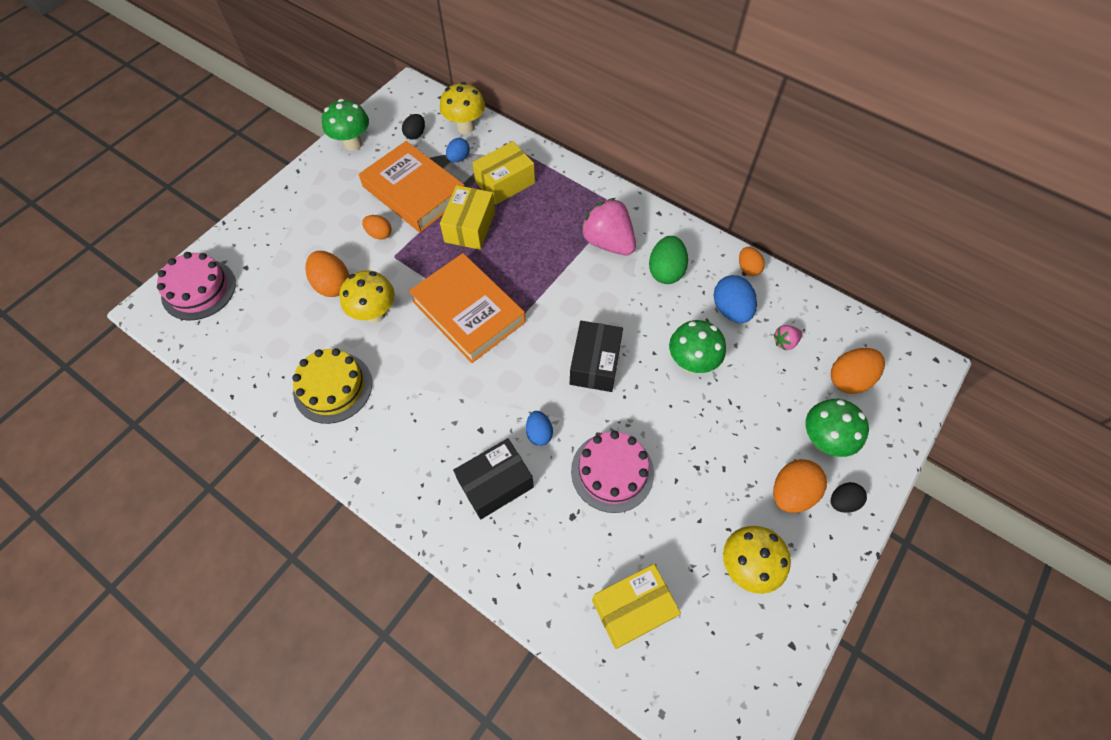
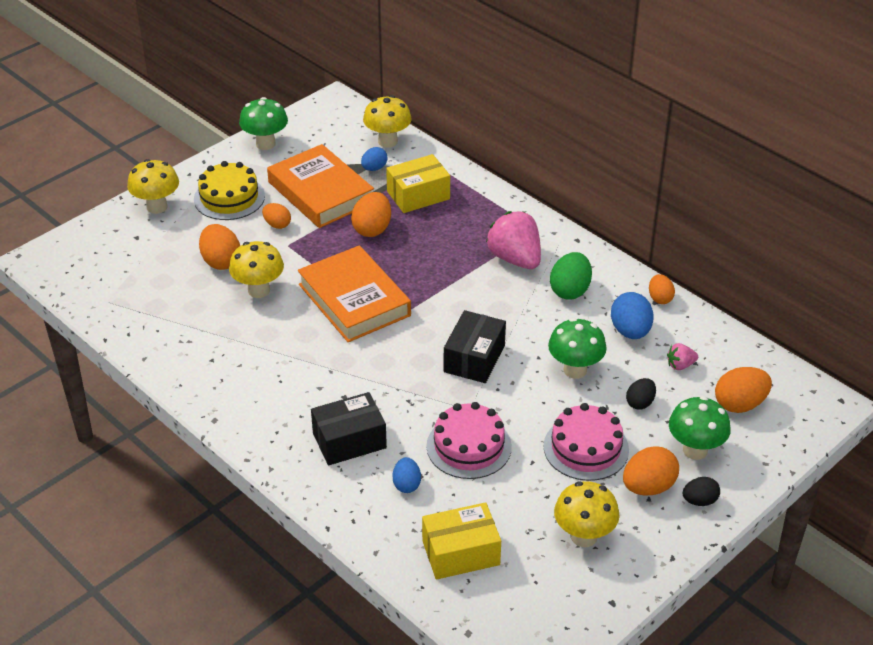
camera: 10 degrees right, 20 degrees down
pink cake [157,252,236,320] -> pink cake moved to [544,403,629,481]
yellow cake [292,348,372,424] -> yellow cake moved to [194,161,265,220]
black egg [402,114,425,140] -> black egg moved to [626,378,656,410]
yellow box [440,185,495,250] -> orange egg [351,192,391,237]
blue egg [526,411,553,446] -> blue egg moved to [393,457,421,493]
none -> yellow mushroom [127,159,179,214]

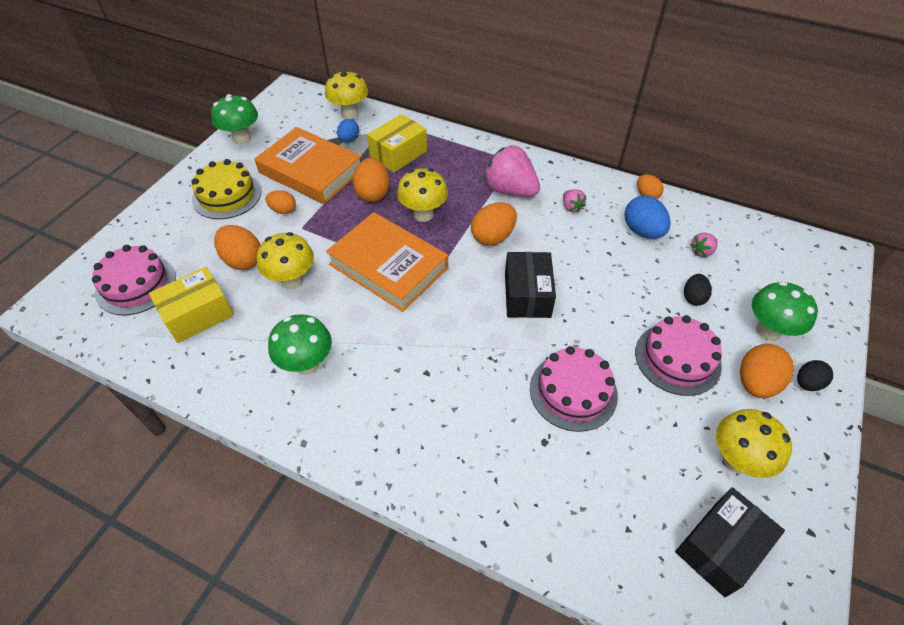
camera: 20 degrees left, 10 degrees up
yellow mushroom [127,159,179,214] -> yellow mushroom moved to [397,168,448,222]
black box [311,392,387,466] -> black box moved to [675,487,785,598]
blue egg [393,457,421,493] -> none
yellow box [422,502,501,580] -> yellow box moved to [149,267,234,343]
green mushroom [548,318,607,379] -> green mushroom moved to [268,314,332,375]
green egg [550,252,592,300] -> pink strawberry [563,189,586,213]
orange egg [715,367,772,413] -> orange egg moved to [471,202,517,246]
none -> pink cake [92,245,176,316]

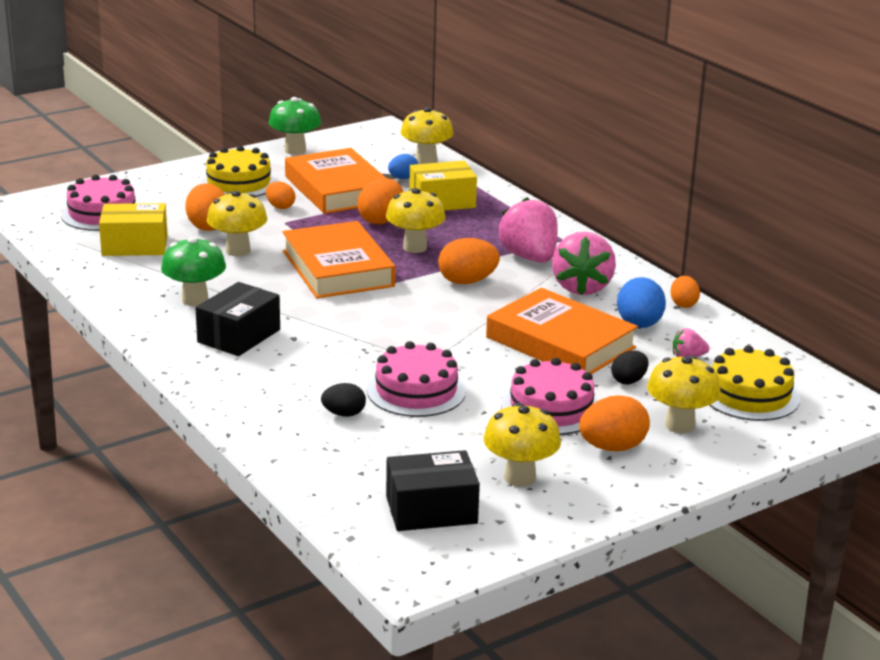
camera: 30 degrees right, 25 degrees down
black box [505,252,556,318] -> black box moved to [196,282,280,356]
pink strawberry [563,189,586,213] -> pink strawberry [552,232,616,295], size x2.14
green mushroom [752,281,818,341] -> yellow mushroom [647,355,721,433]
black egg [797,360,833,391] -> black egg moved to [321,383,366,417]
none -> orange book [486,288,638,374]
none -> yellow cake [709,345,800,421]

